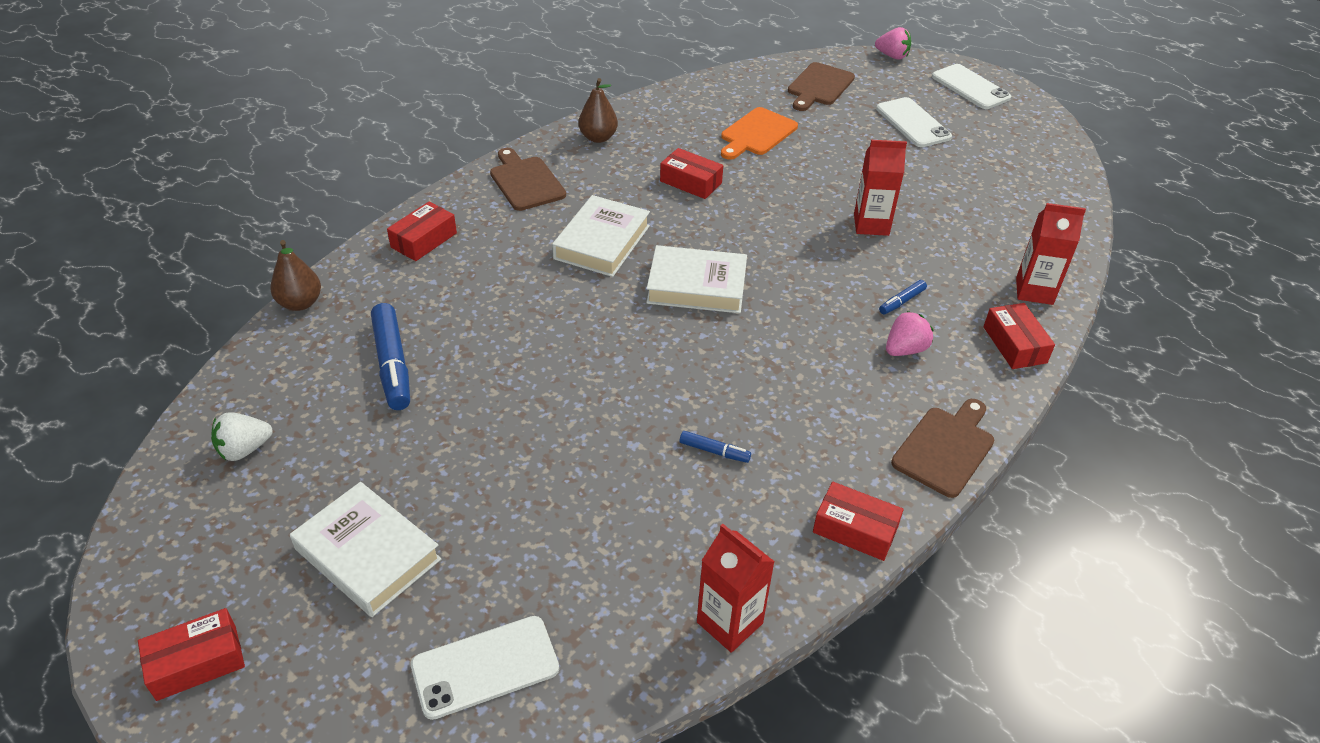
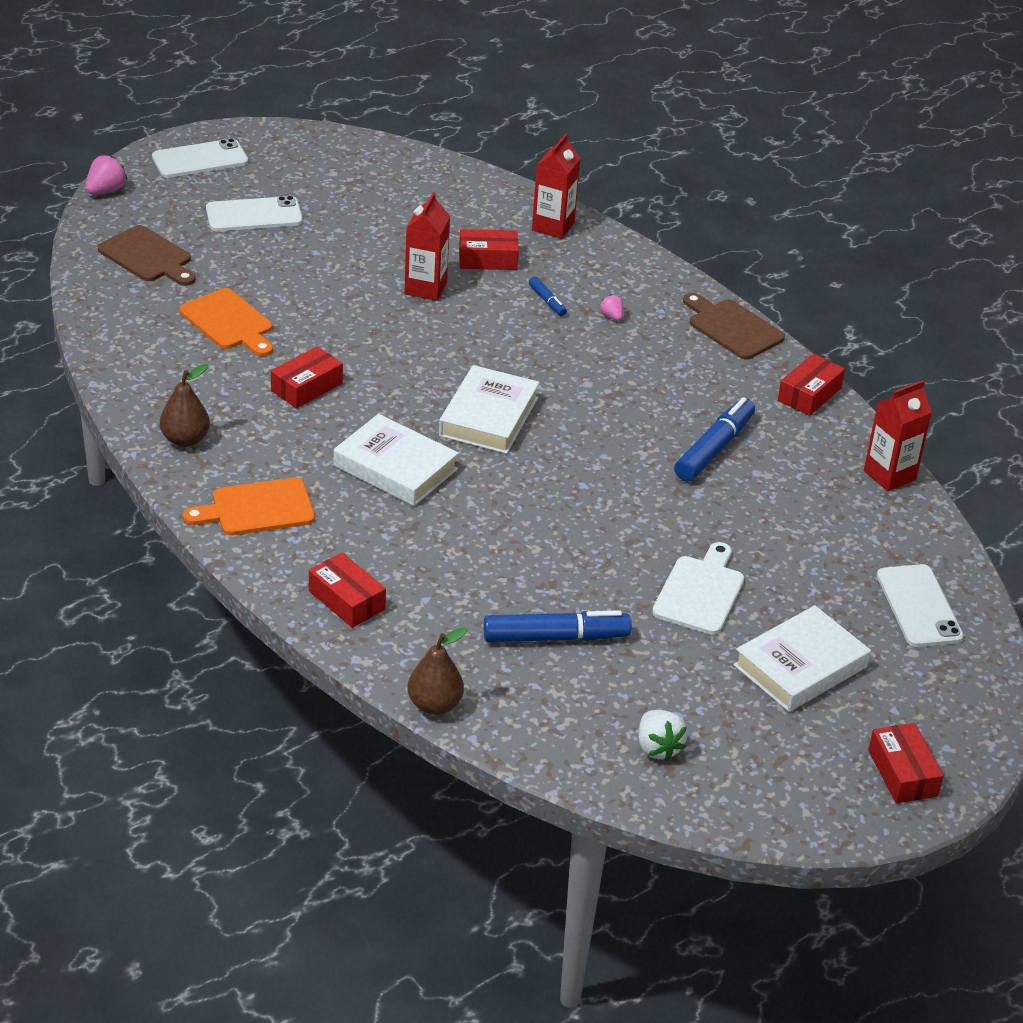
camera: 80 degrees left, 5 degrees down
brown cutting board [490,148,566,211] -> orange cutting board [183,478,315,535]
blue marker [680,431,751,463] -> blue marker [674,397,755,482], size x2.01
pink strawberry [886,311,934,356] -> pink strawberry [600,294,623,321], size x0.60
red box [983,303,1055,369] -> red box moved to [459,229,519,270]
none -> white cutting board [652,542,744,635]

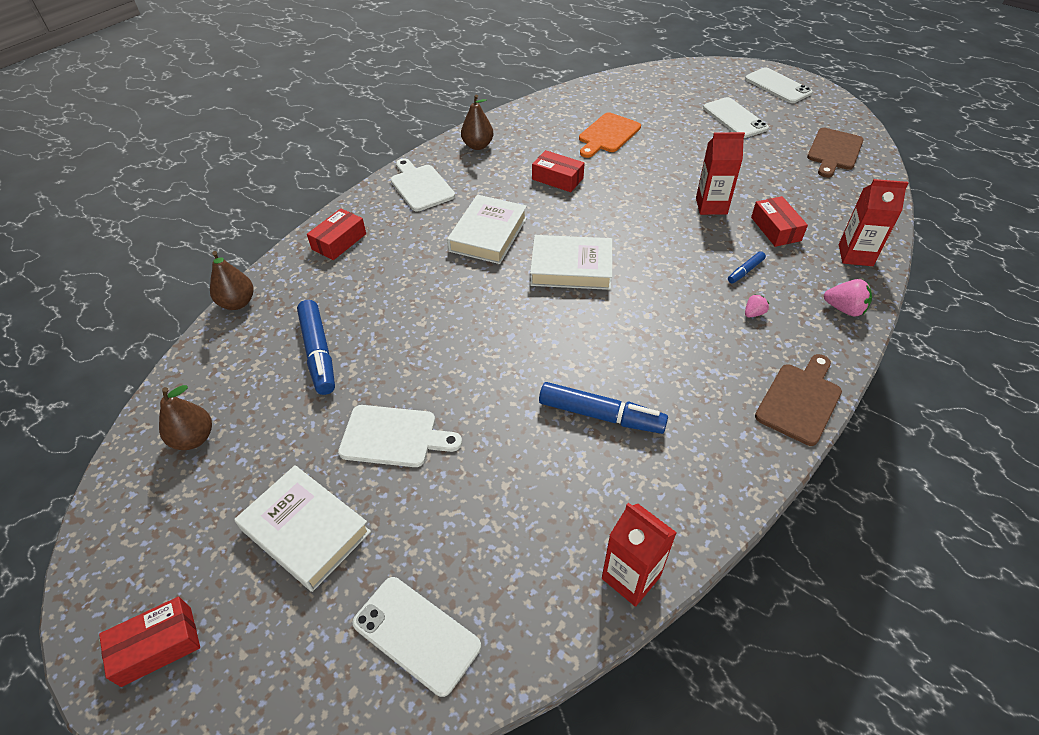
camera: 80 degrees right, 10 degrees up
pink strawberry [85,155,127,194] -> pink strawberry moved to [824,279,872,317]
brown cutting board [98,225,196,286] -> brown cutting board moved to [807,128,864,178]
orange cutting board [183,478,315,535] -> white cutting board [391,158,455,211]
white strawberry [638,710,688,761] -> brown pear [159,385,212,450]
red box [778,354,845,416] -> none
white phone [877,564,964,647] -> white phone turned 60 degrees clockwise [353,577,481,697]

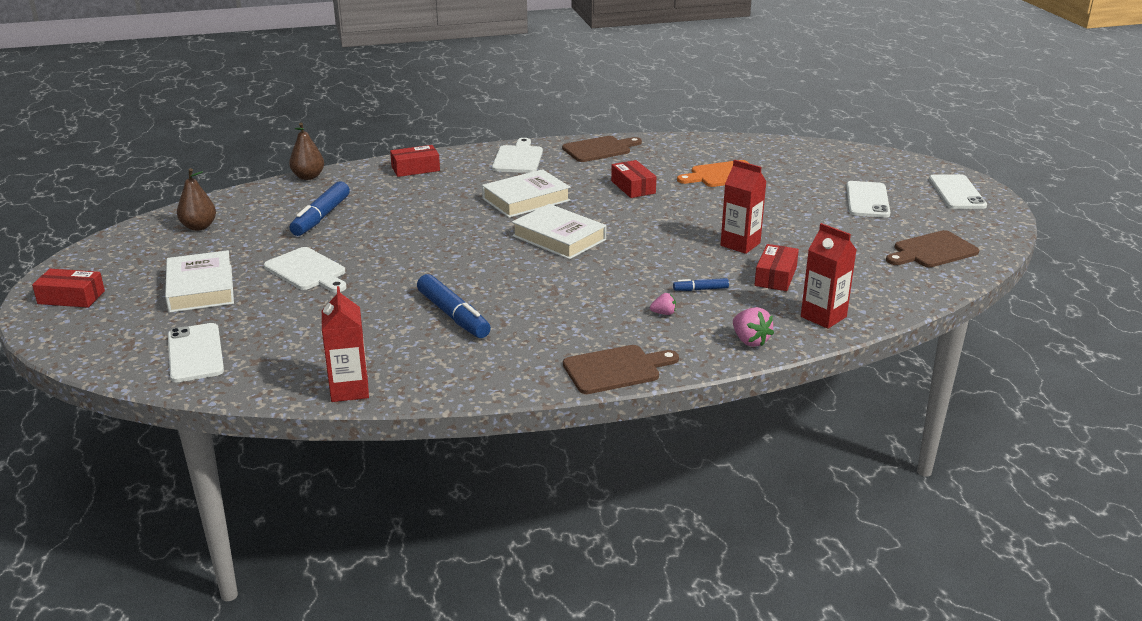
camera: 35 degrees right, 20 degrees down
brown pear [461,94,494,150] -> brown cutting board [562,136,642,162]

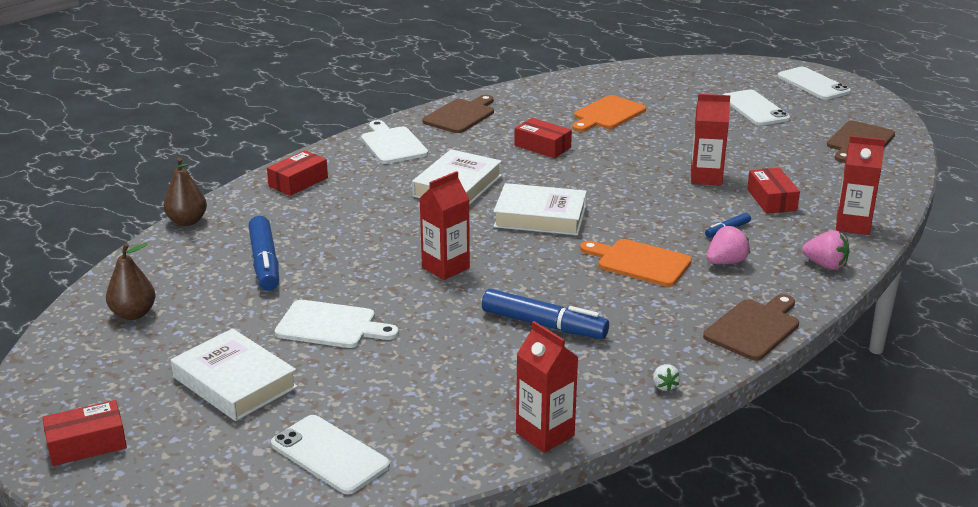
camera: 30 degrees left, 0 degrees up
pink strawberry [650,293,676,315] -> pink strawberry [707,226,750,264], size x1.68
none -> red carton [420,171,470,280]
none -> orange cutting board [580,239,692,287]
none -> white strawberry [653,364,680,392]

